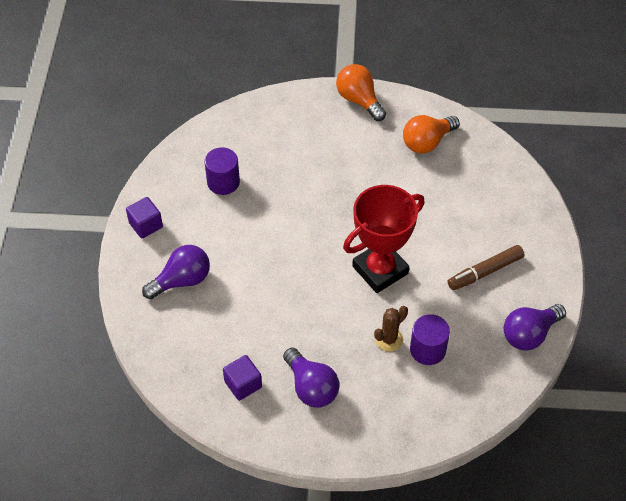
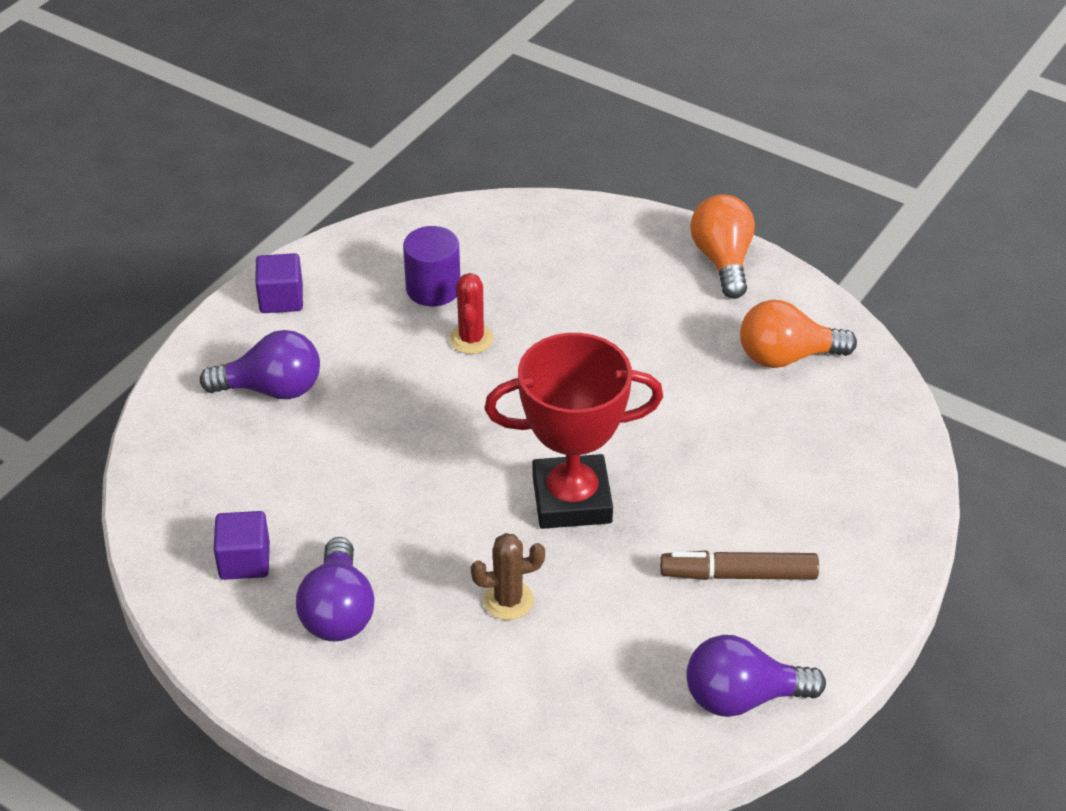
camera: 30 degrees right, 10 degrees down
purple cylinder [410,314,450,365] -> none
none -> red cactus [449,273,494,354]

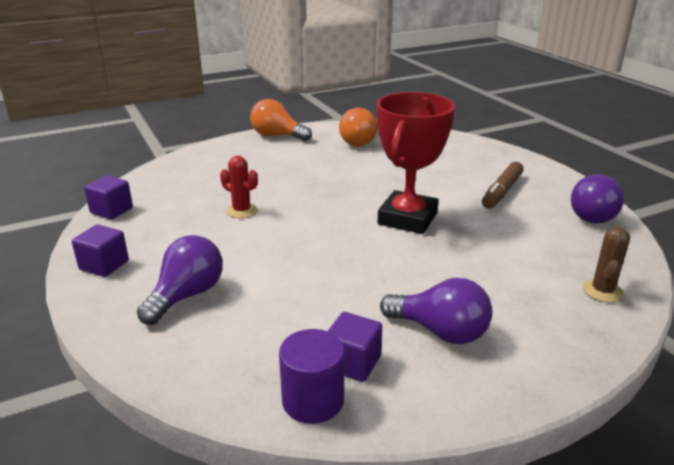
camera: 60 degrees left, 15 degrees down
purple cylinder [403,226,460,306] -> purple cylinder moved to [279,329,345,424]
brown cactus [471,533,545,620] -> brown cactus moved to [583,227,630,302]
none -> purple cube [84,175,133,220]

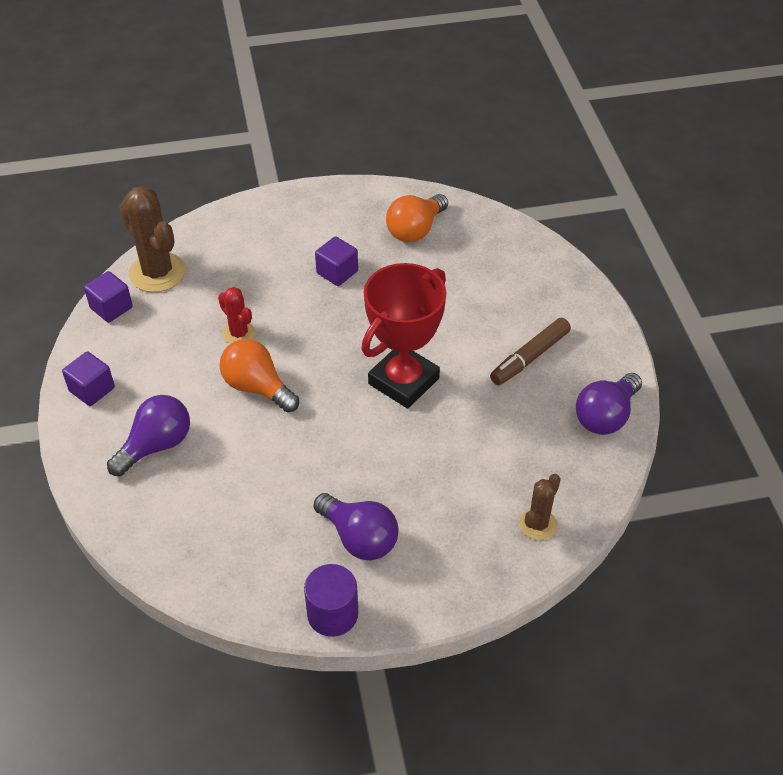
camera: 15 degrees right, 20 degrees up
orange light bulb [250,99,312,141] -> orange light bulb moved to [220,339,299,412]
purple cylinder [279,329,345,424] -> purple cylinder moved to [304,564,358,637]
purple cube [328,312,382,382] -> purple cube moved to [315,236,358,286]
none -> brown cactus [120,186,186,292]

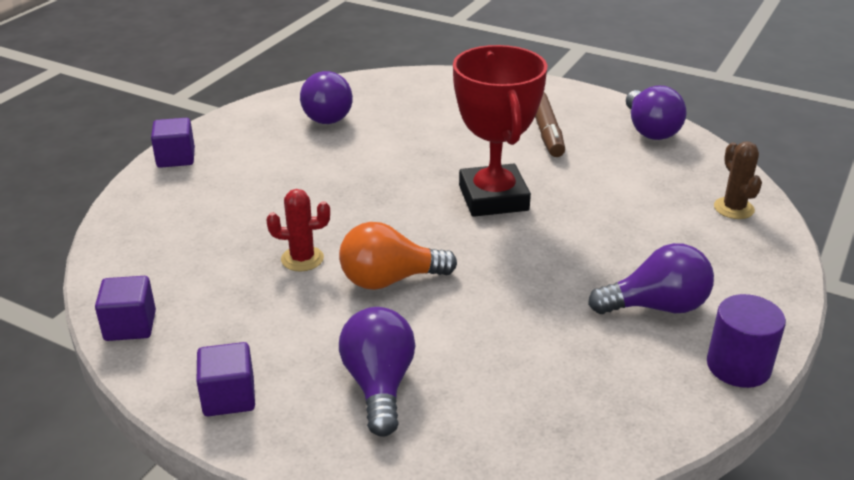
camera: 50 degrees left, 15 degrees down
brown cactus [120,186,186,292] -> none
purple cube [315,236,358,286] -> purple cube moved to [151,118,195,168]
orange light bulb [386,194,448,242] -> purple light bulb [300,71,353,124]

